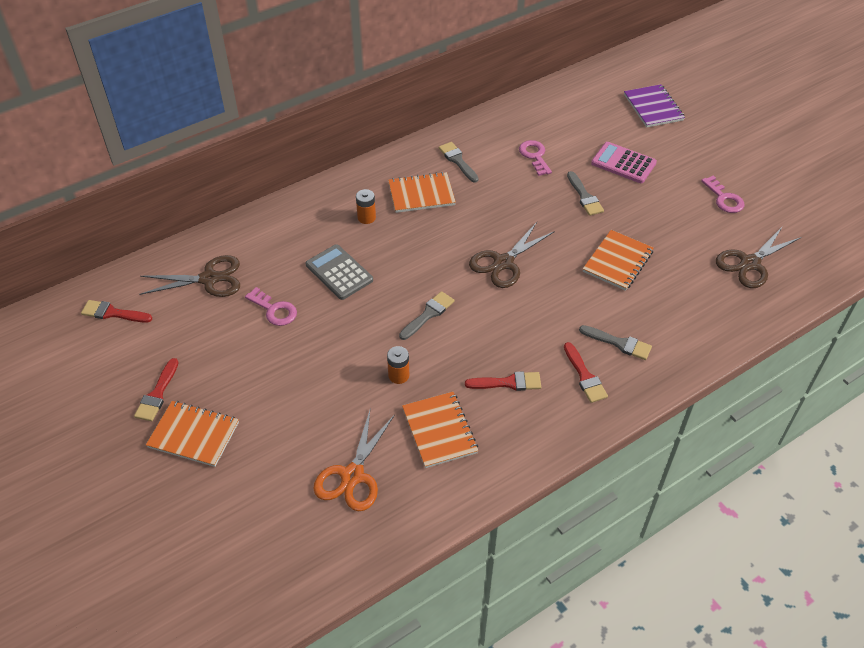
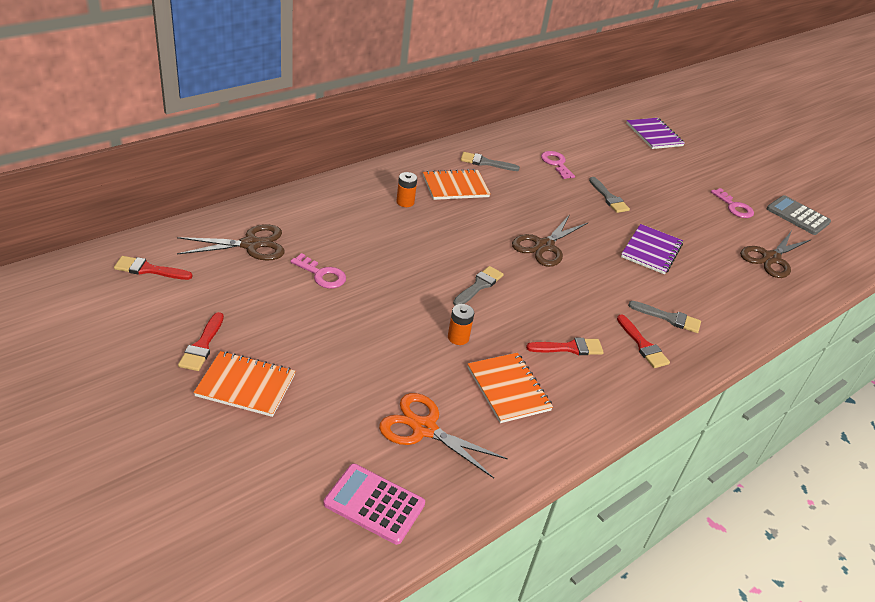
camera: 10 degrees left, 10 degrees down
grey calculator [305,244,373,300] -> grey calculator moved to [767,195,831,235]
orange scissors [313,411,395,511] -> orange scissors turned 105 degrees clockwise [379,393,508,478]
grey brush [439,142,479,183] -> grey brush turned 45 degrees counterclockwise [461,152,520,171]
orange notebook [583,230,654,291] -> purple notebook [621,224,683,274]
pink calculator [591,142,657,183] -> pink calculator moved to [323,464,425,545]

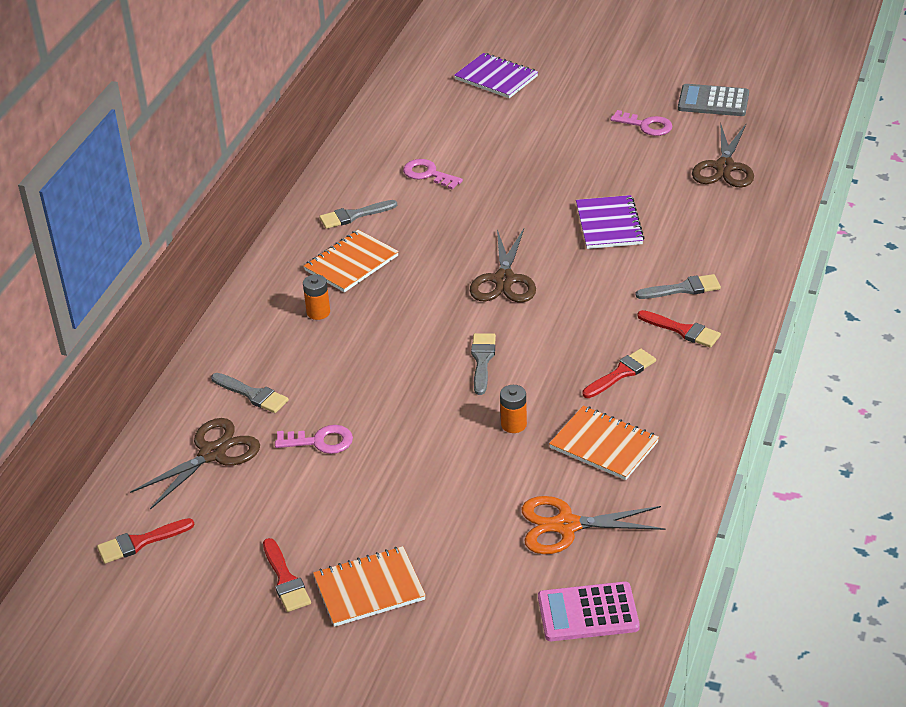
camera: 25 degrees left, 0 degrees up
grey brush [589,177,630,213] -> grey brush moved to [211,373,289,413]

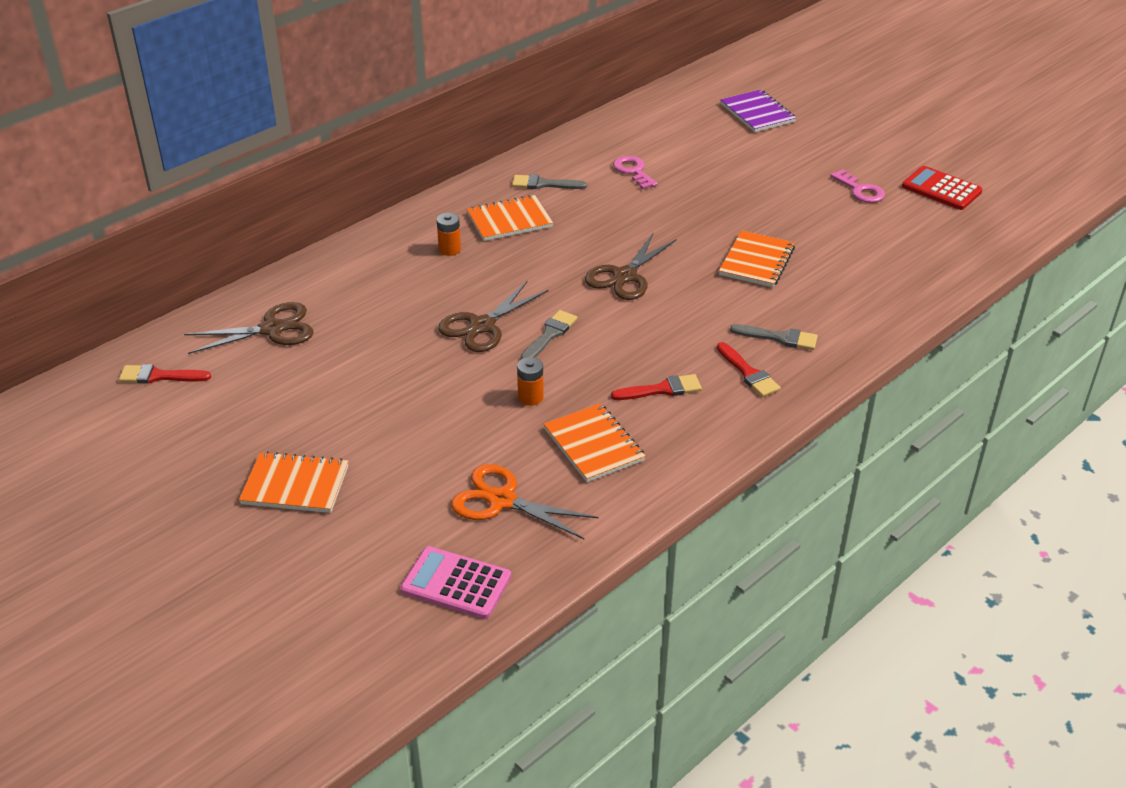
camera: 25 degrees right, 0 degrees up
grey brush [211,373,289,413] -> none
red brush [263,538,311,612] -> none
pink key [275,425,353,454] -> none
purple notebook [576,195,645,249] -> orange notebook [719,231,795,287]
grey calculator [678,84,749,116] -> red calculator [902,166,982,210]
brown scissors [692,124,754,187] -> brown scissors moved to [438,281,548,352]

